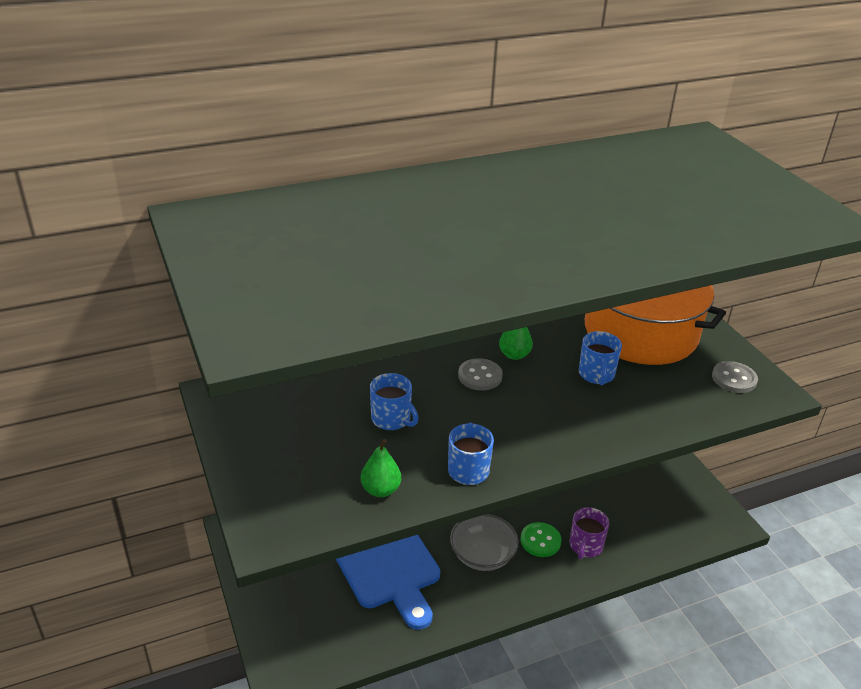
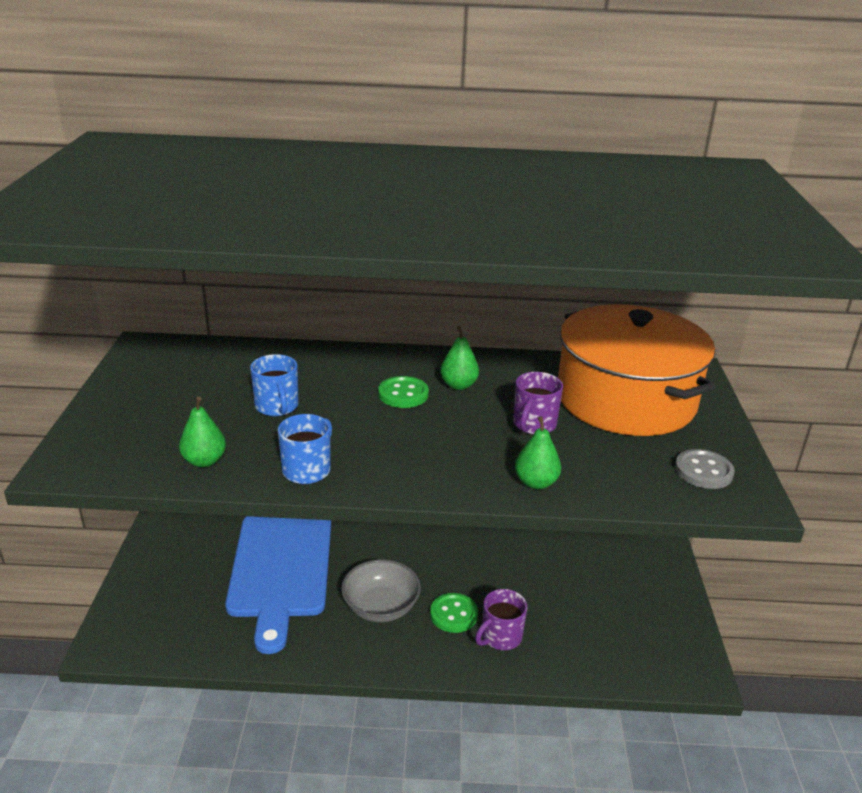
camera: 25 degrees right, 5 degrees down
grey button [458,358,503,391] -> green button [378,376,429,408]
blue mug [579,331,622,385] -> purple mug [513,372,563,435]
none -> green pear [515,416,561,489]

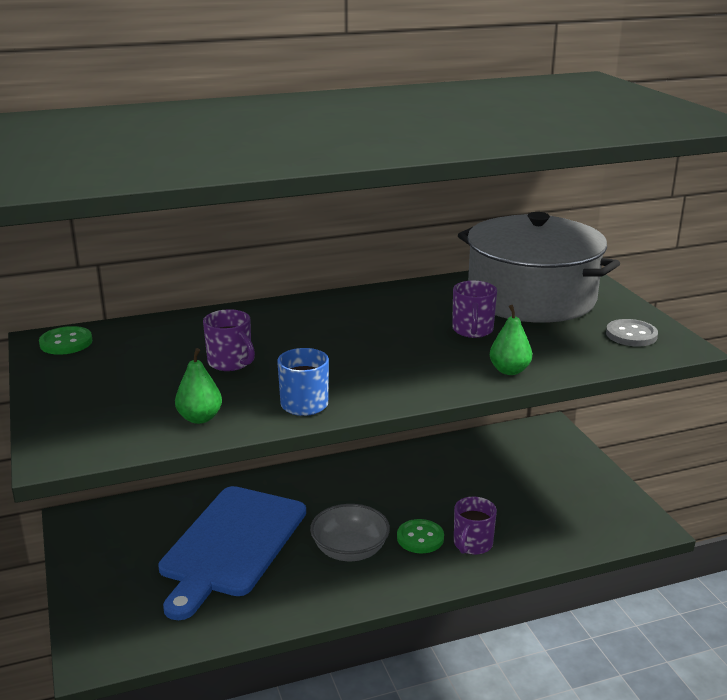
camera: 20 degrees left, 5 degrees down
blue cutting board [225,516,331,654] -> blue cutting board turned 45 degrees clockwise [158,486,306,620]
blue mug [250,354,299,416] -> purple mug [203,309,255,371]
green button [378,376,429,408] -> green button moved to [39,326,92,355]
green pear [440,326,479,390] -> none
orange pot [558,304,716,436] -> grey pot [458,212,620,323]

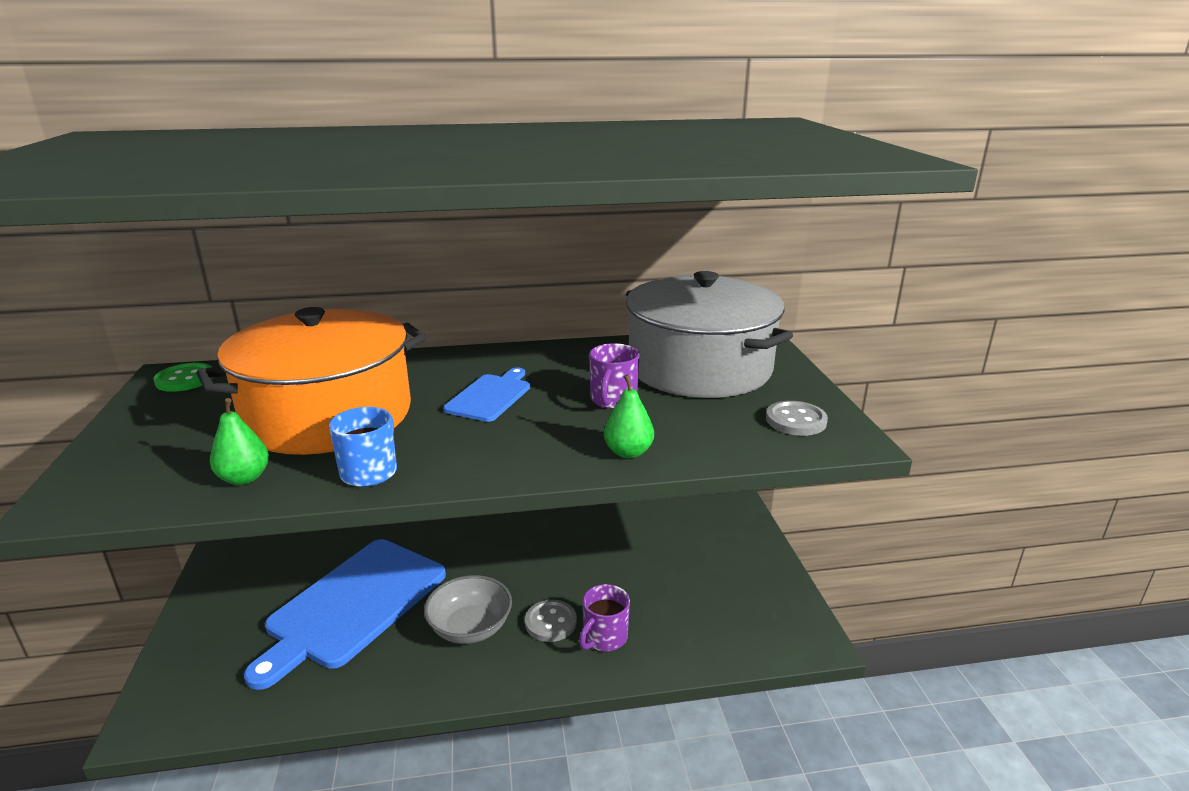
camera: 10 degrees right, 0 degrees up
purple mug [203,309,255,371] -> orange pot [196,307,426,455]
green button [397,519,444,553] -> grey button [525,600,577,642]
none -> blue cutting board [443,367,530,422]

